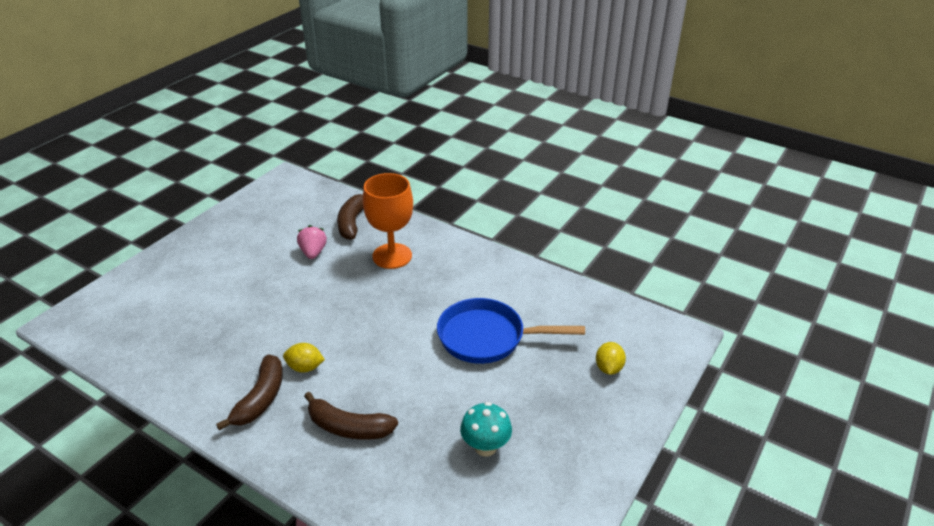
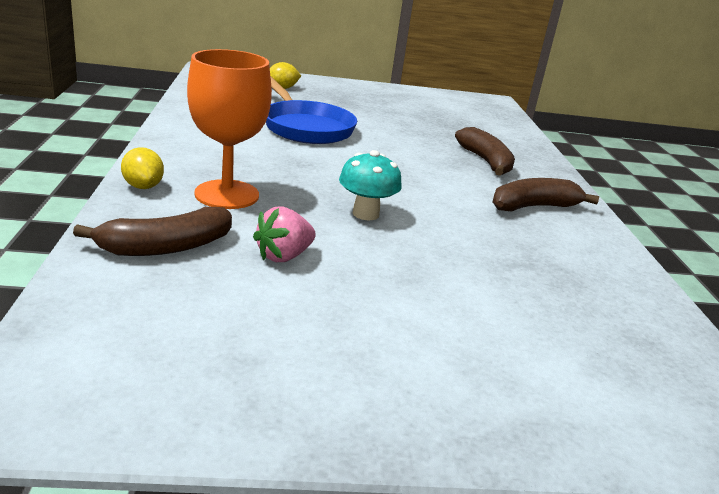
camera: 130 degrees left, 10 degrees down
yellow lemon [283,343,325,373] -> yellow lemon moved to [121,147,164,189]
turquoise mushroom [460,402,512,457] -> turquoise mushroom moved to [339,150,402,220]

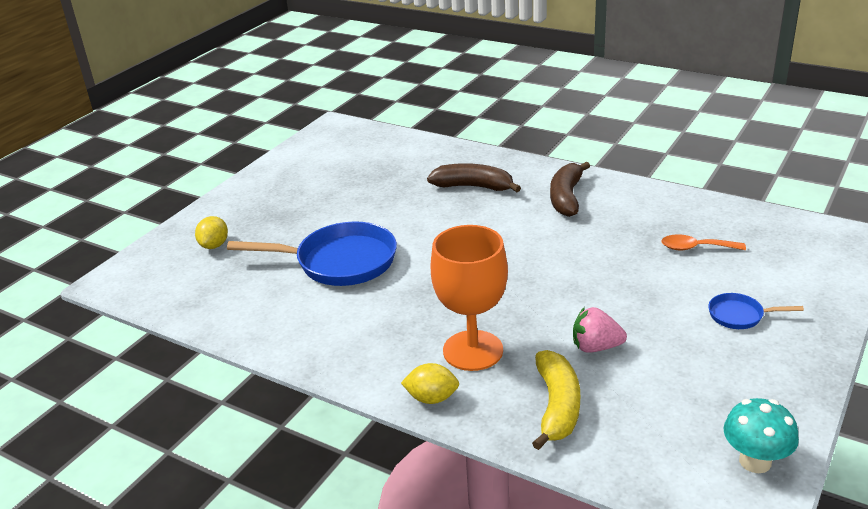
camera: 50 degrees left, 5 degrees up
brown banana [73,207,232,256] -> yellow banana [532,350,580,450]
pink strawberry [253,206,316,262] -> pink strawberry turned 105 degrees clockwise [573,307,627,353]
turquoise mushroom [339,150,402,220] -> turquoise mushroom moved to [724,398,799,473]
none -> orange spoon [661,234,746,250]
none -> blue pan [708,293,804,329]

